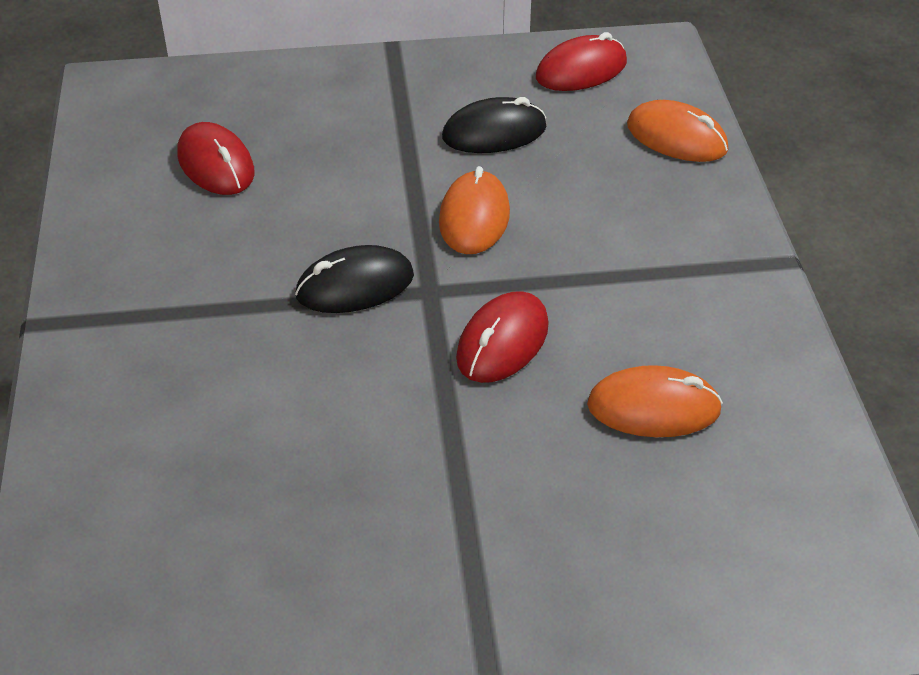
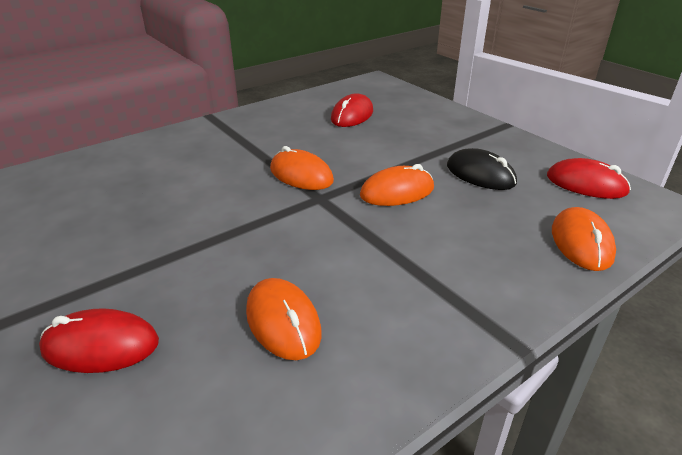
camera: 60 degrees right, 10 degrees down
black mouse [295,245,414,313] -> orange mouse [270,146,334,190]
red mouse [456,291,549,383] -> red mouse moved to [39,308,159,373]

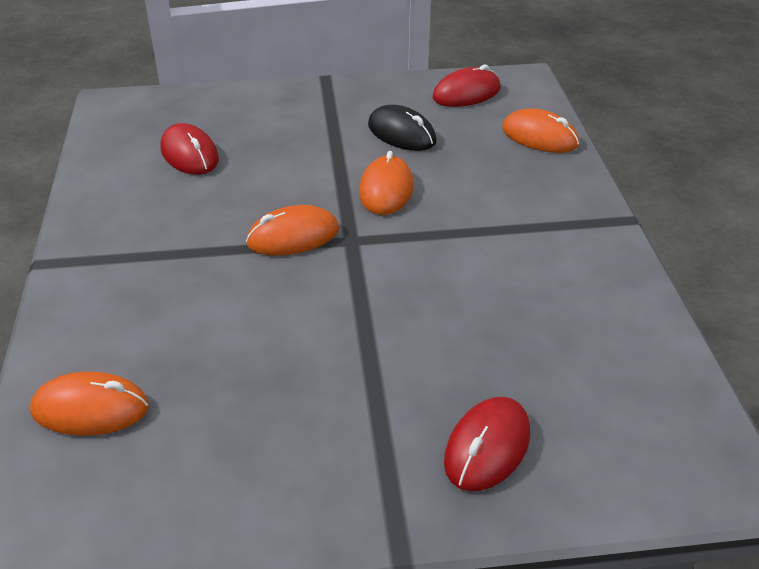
camera: 60 degrees left, 5 degrees up
orange mouse [246,278,322,360] -> orange mouse moved to [30,371,149,436]
black mouse [447,148,517,190] -> black mouse turned 60 degrees clockwise [368,105,437,151]

